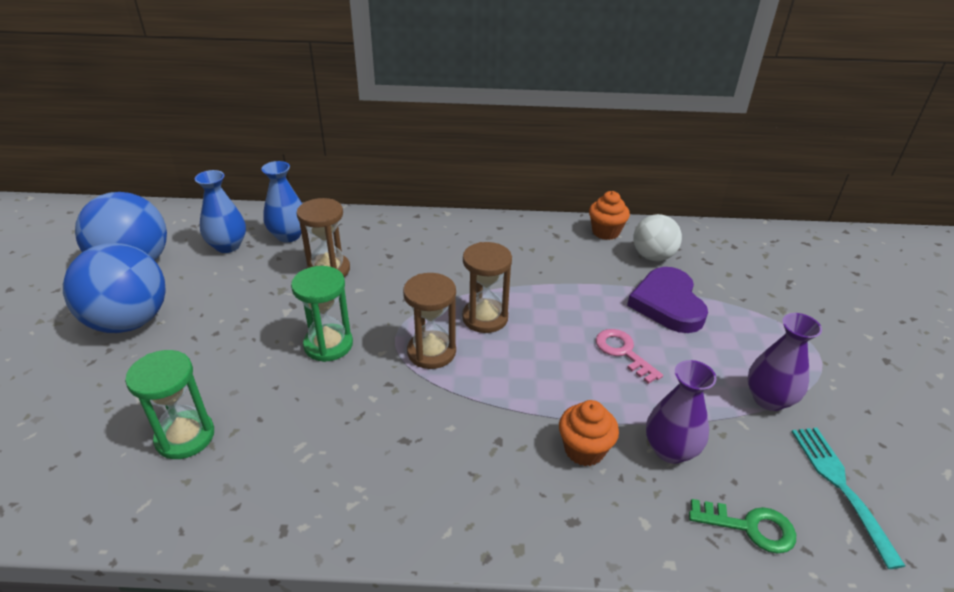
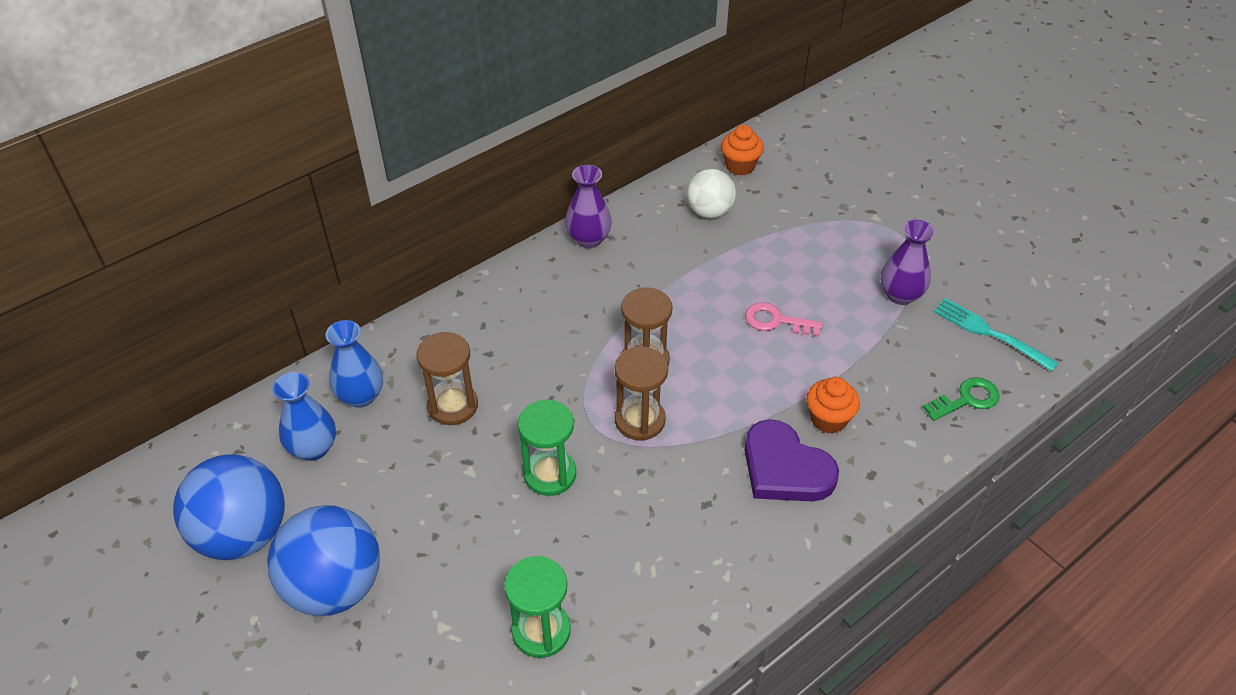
camera: 40 degrees left, 10 degrees up
orange cupcake [589,191,630,240] -> orange cupcake moved to [721,125,764,176]
purple heart [627,267,708,333] -> purple heart moved to [745,419,839,502]
purple vase [646,360,717,464] -> purple vase moved to [565,165,612,248]

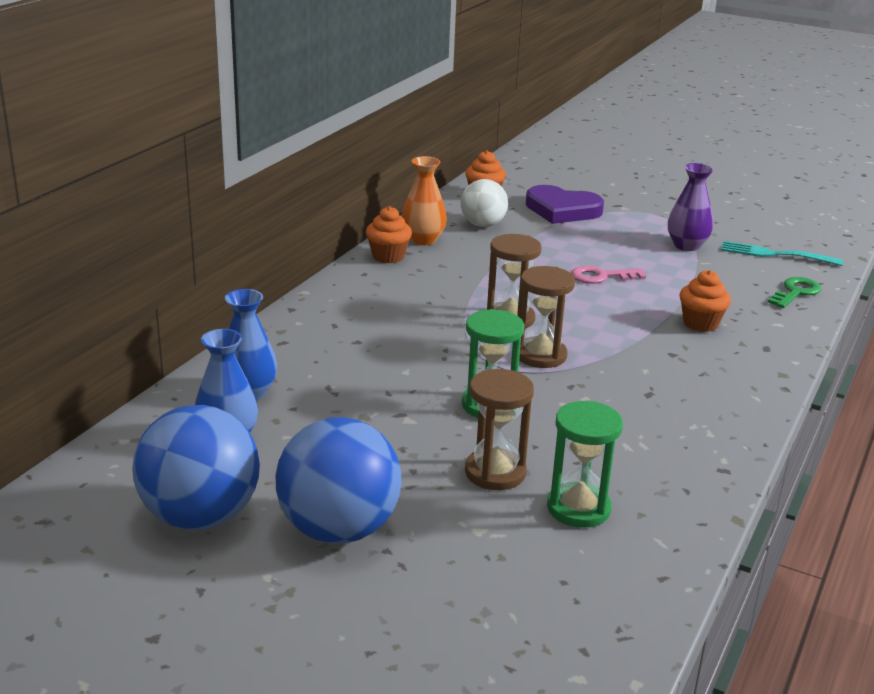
camera: 25 degrees left, 20 degrees down
brown hourglass [416,332,478,425] -> brown hourglass moved to [465,369,534,490]
purple vase [565,165,612,248] -> orange cupcake [366,206,412,263]
purple heart [745,419,839,502] -> purple heart moved to [526,185,604,224]
none -> orange vase [401,156,447,245]

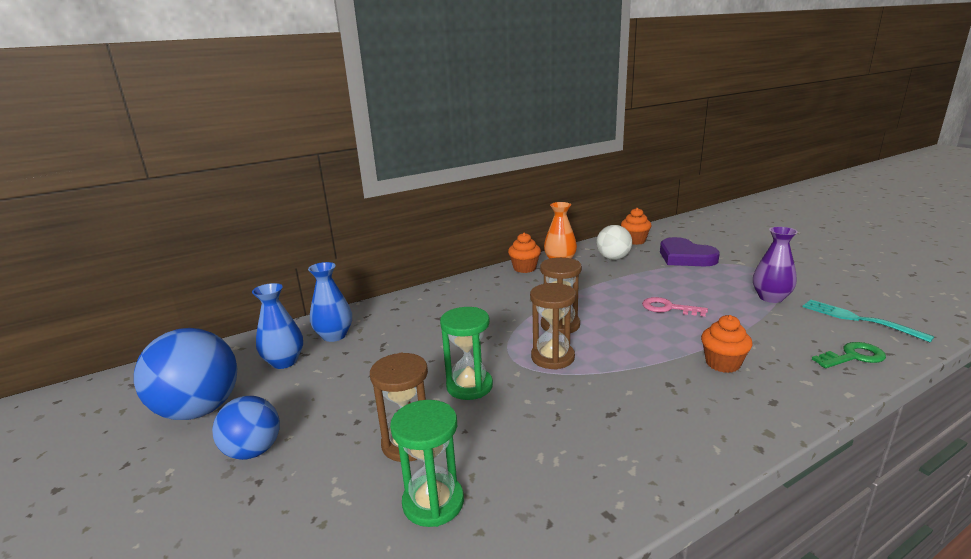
camera: 35 degrees right, 5 degrees down
blue ball [276,417,401,544] -> blue ball [212,396,280,460], size x0.61

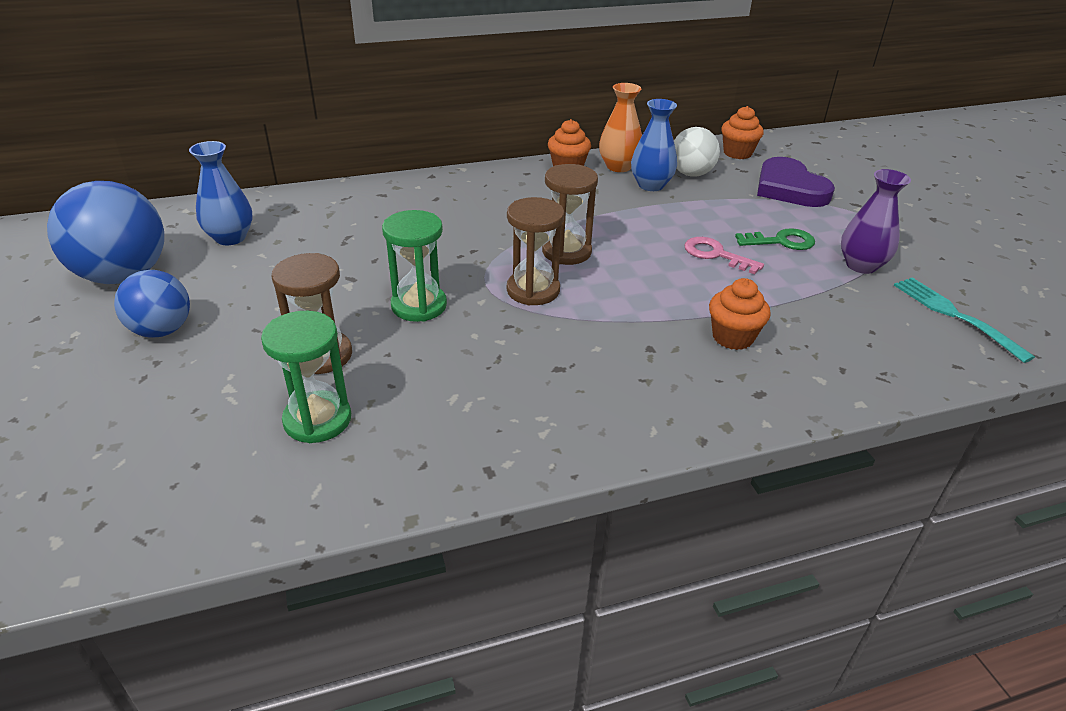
camera: 10 degrees right, 15 degrees up
blue vase [308,262,352,342] -> blue vase moved to [631,99,677,191]
green key [812,342,886,368] -> green key moved to [735,228,815,250]

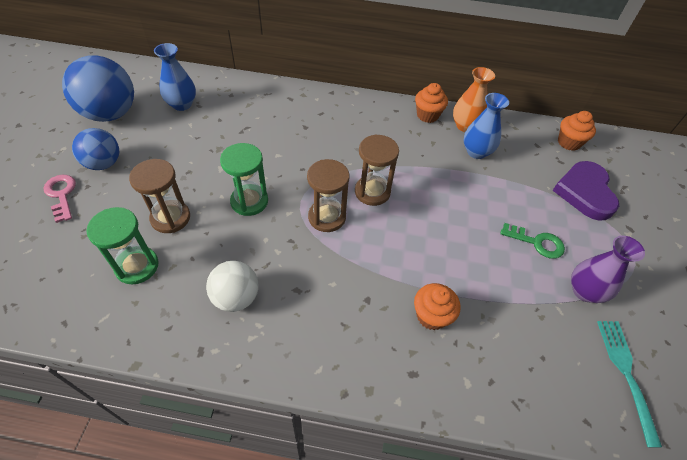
camera: 25 degrees right, 15 degrees up
white ball [674,127,720,177] -> white ball moved to [206,261,259,312]
pink key [684,237,764,274] -> pink key moved to [43,175,76,223]

